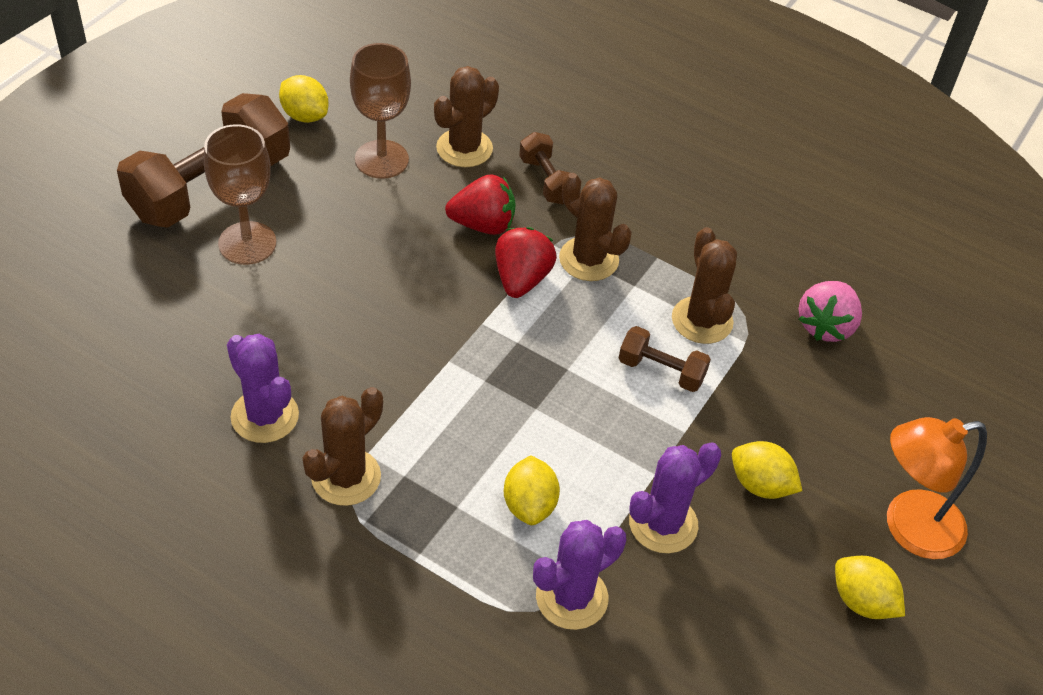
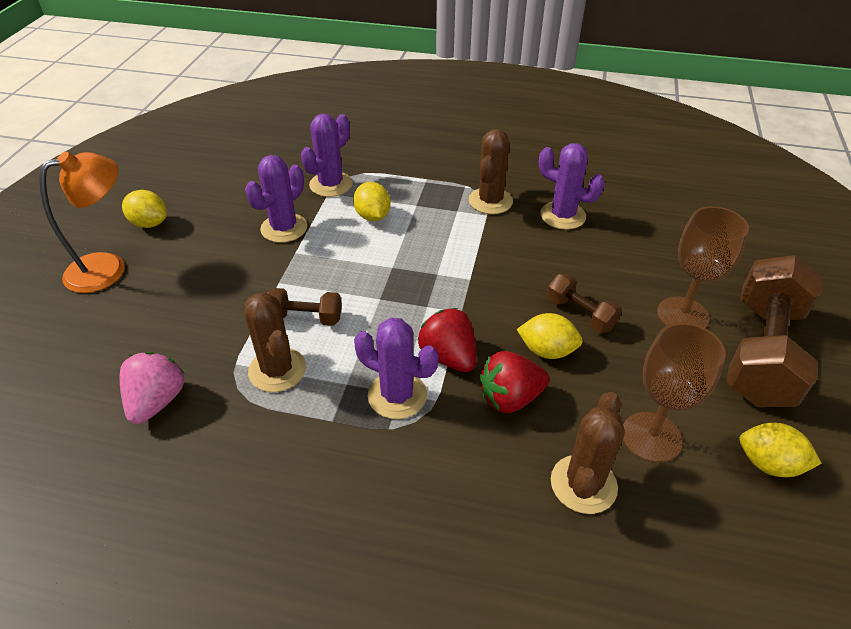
camera: 165 degrees right, 5 degrees down
red strawberry [495,227,557,298] -> red strawberry turned 150 degrees clockwise [417,308,477,372]
brown dumbbell [519,132,570,204] -> brown dumbbell moved to [547,274,622,333]
brown cactus [559,173,632,281] -> purple cactus [354,318,439,419]
yellow lemon [732,441,802,499] -> yellow lemon moved to [517,313,583,359]

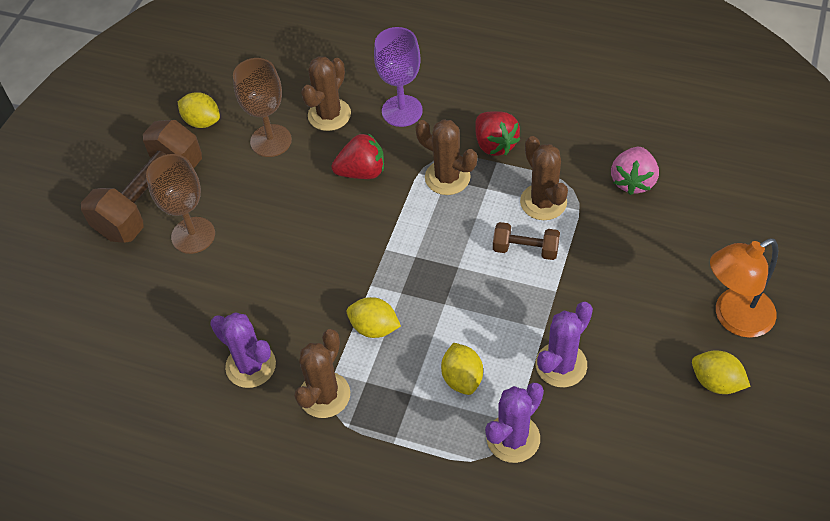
camera: 170 degrees left, 10 degrees up
purple cactus [354,318,439,419] -> brown cactus [415,119,477,195]
red strawberry [417,308,477,372] -> red strawberry moved to [475,111,520,156]
yellow lemon [517,313,583,359] -> yellow lemon moved to [347,297,401,338]
brown dumbbell [547,274,622,333] -> none
none -> purple goblet [374,27,423,127]

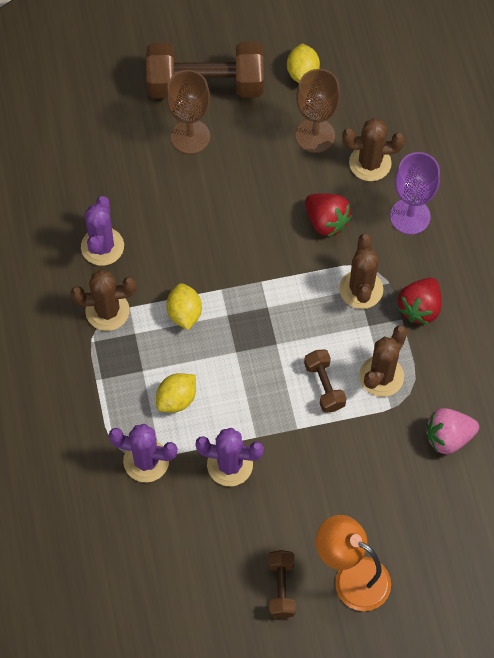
camera: 55 degrees right, 10 degrees up
yellow lemon [692,350,751,394] -> brown dumbbell [268,550,296,618]

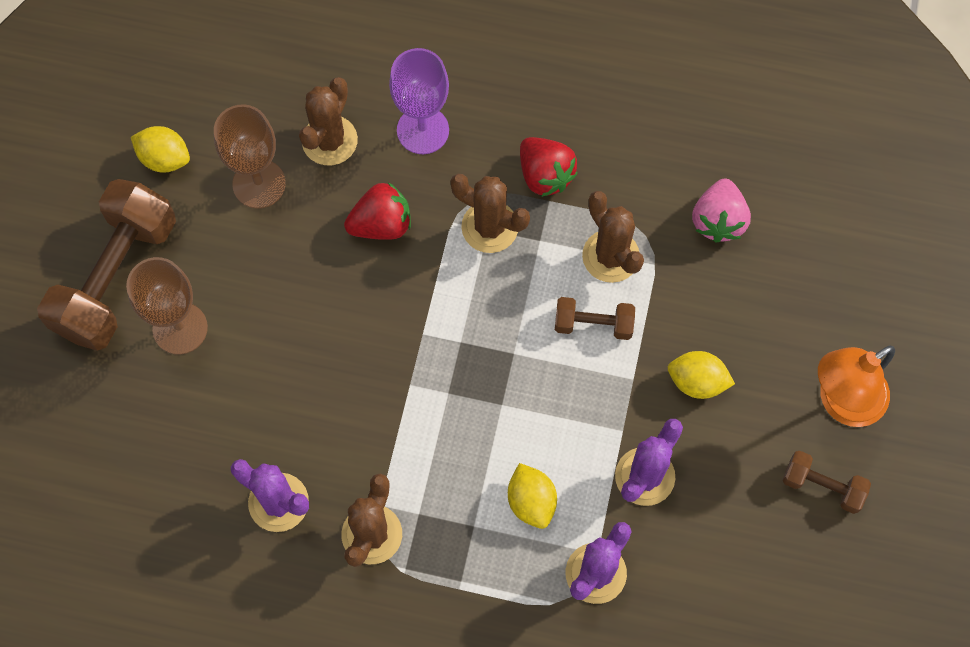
camera: 65 degrees left, 5 degrees up
yellow lemon [166,283,202,330] -> yellow lemon moved to [668,351,735,399]

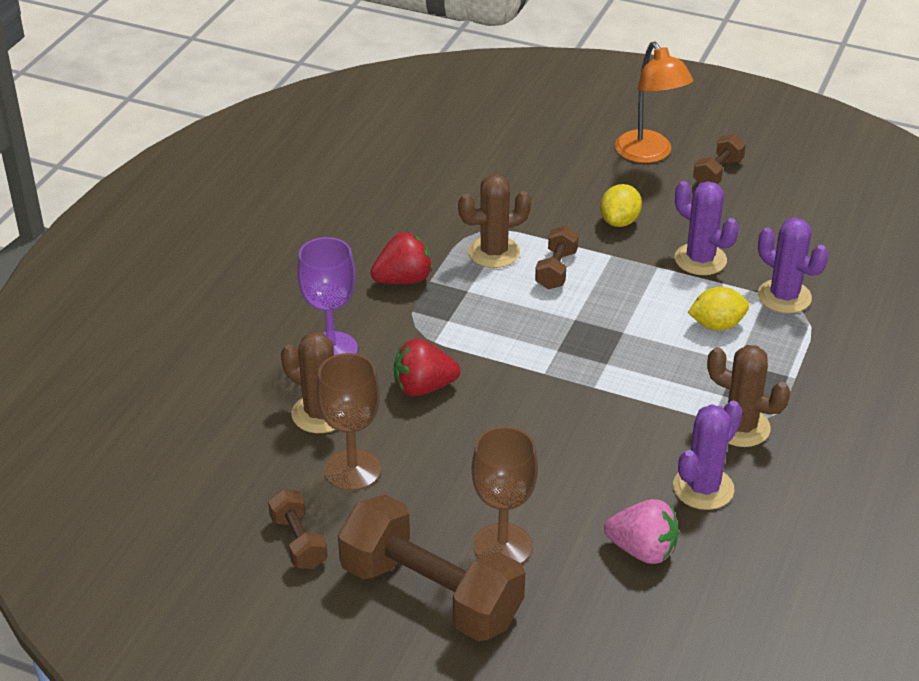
camera: 80 degrees left, 30 degrees down
yellow lemon [131,126,190,173] -> brown dumbbell [268,489,328,569]
red strawberry [344,182,411,240] -> red strawberry turned 90 degrees counterclockwise [394,339,461,396]
brown cactus [450,174,530,253] -> none
pink strawberry [692,178,751,243] -> pink strawberry moved to [604,499,679,564]

